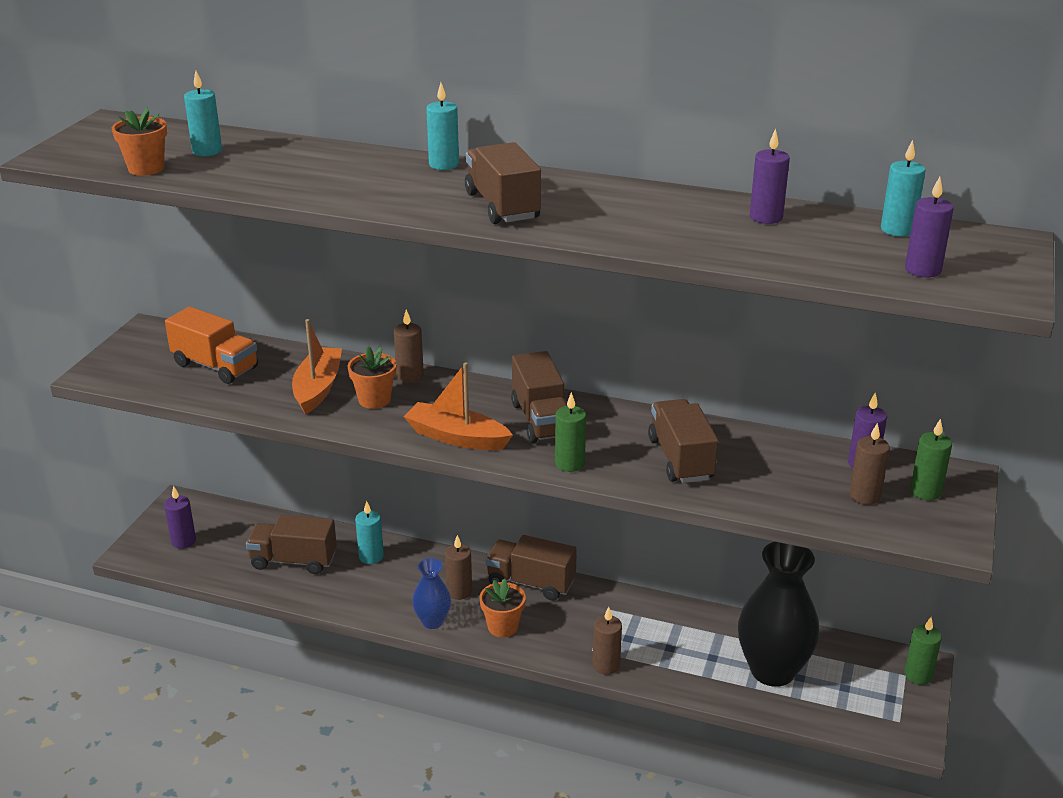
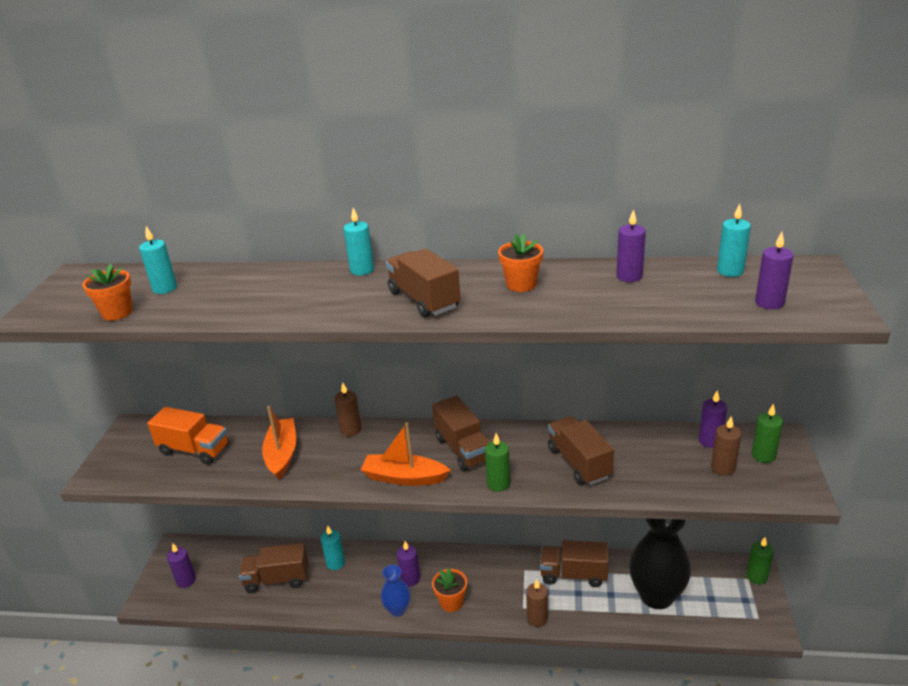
camera: 10 degrees left, 0 degrees up
orange flower pot [348,346,396,409] -> orange flower pot moved to [498,234,543,292]
brown candle [445,535,472,600] -> purple candle [397,541,420,587]
brown truck [486,535,577,601] -> brown truck moved to [540,540,609,587]

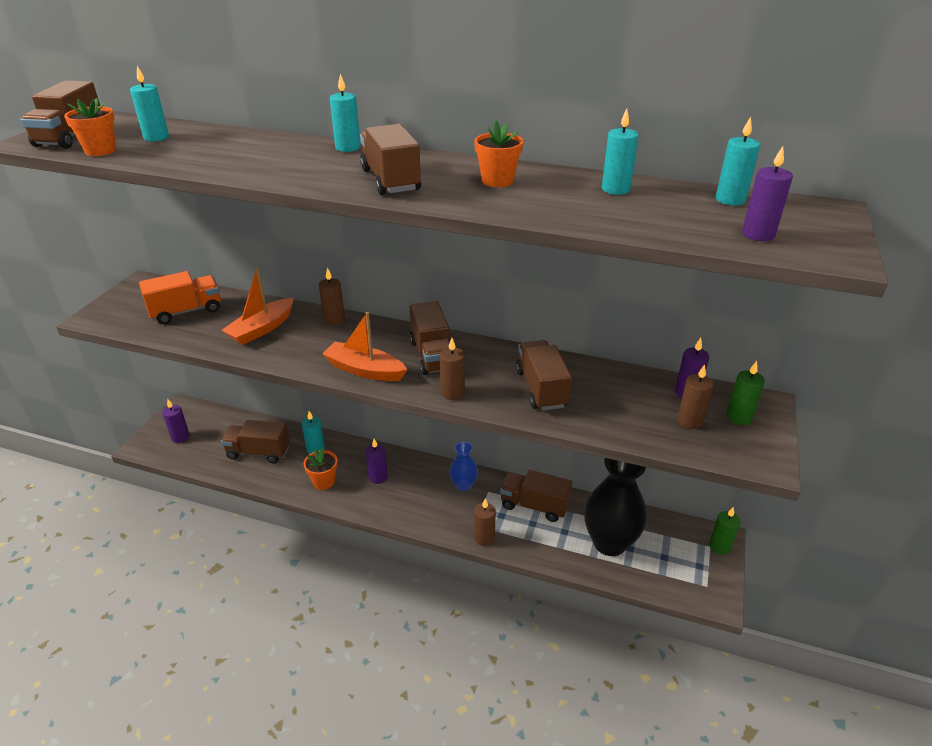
camera: 10 degrees right, 5 degrees up
orange truck [147,407,229,465] -> orange truck turned 60 degrees counterclockwise [139,271,221,324]
orange boat [262,406,296,480] -> orange boat turned 150 degrees counterclockwise [222,267,294,345]
blue vase [381,565,411,617] -> blue vase moved to [449,442,478,492]
orange flower pot [432,568,467,612] -> orange flower pot moved to [304,448,338,490]
green candle [485,433,510,492] -> brown candle [440,338,465,400]
purple candle [616,209,646,282] -> turquoise candle [602,109,638,195]
none -> brown truck [20,80,100,149]

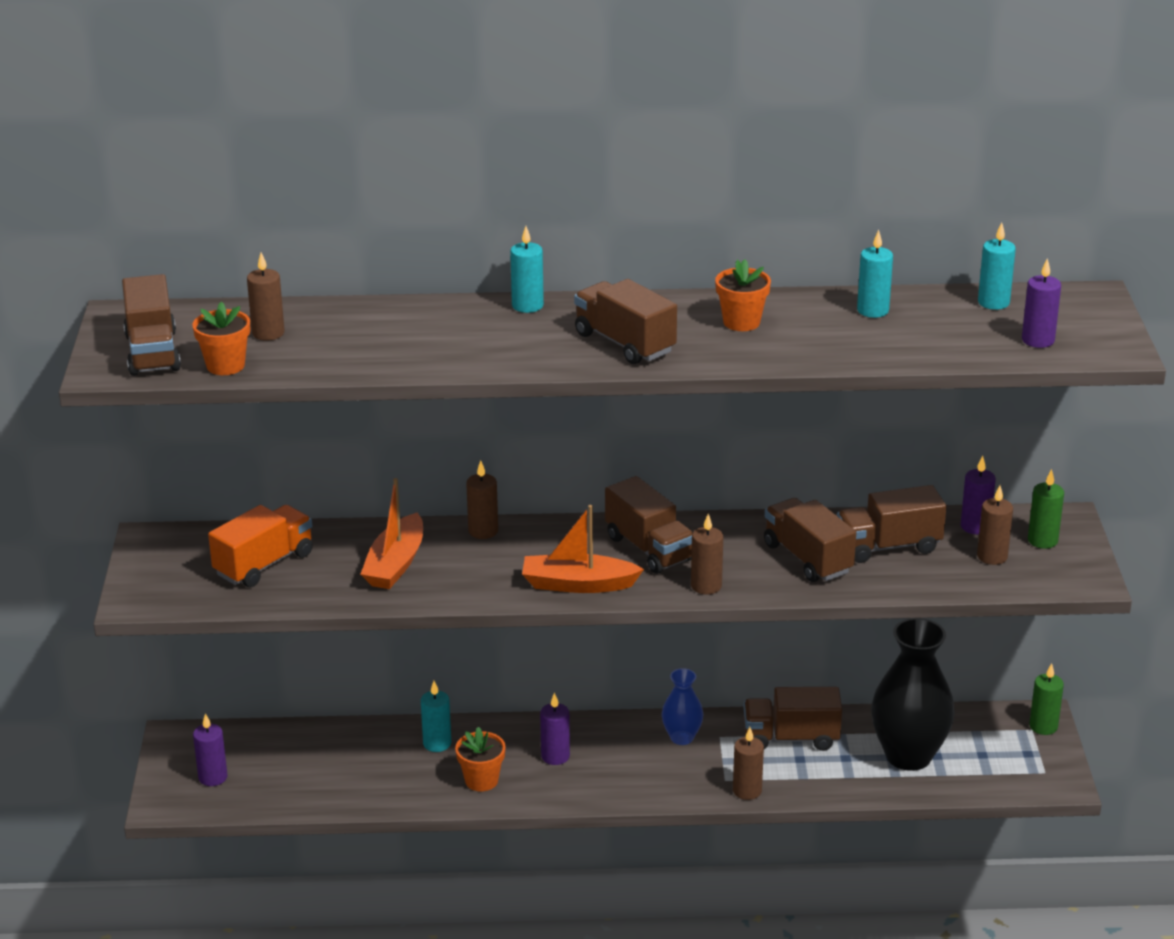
camera: 20 degrees left, 5 degrees down
turquoise candle [130,66,169,142] -> brown candle [247,253,285,341]
brown truck [221,420,290,463] -> brown truck moved to [837,485,946,563]

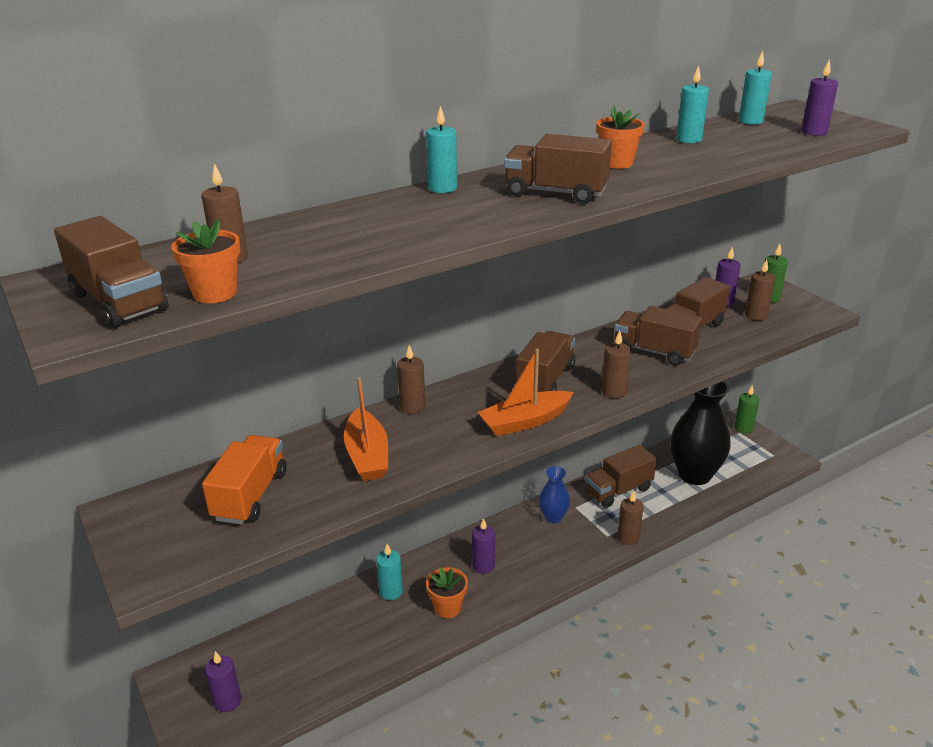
camera: 30 degrees left, 0 degrees up
brown truck [605,476,693,574] -> brown truck turned 90 degrees counterclockwise [516,331,575,393]

